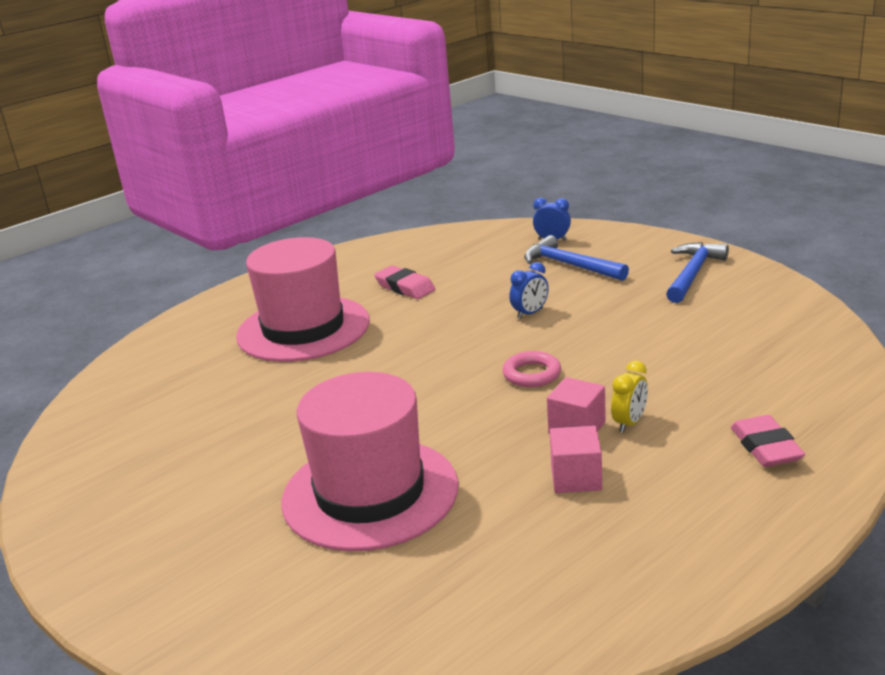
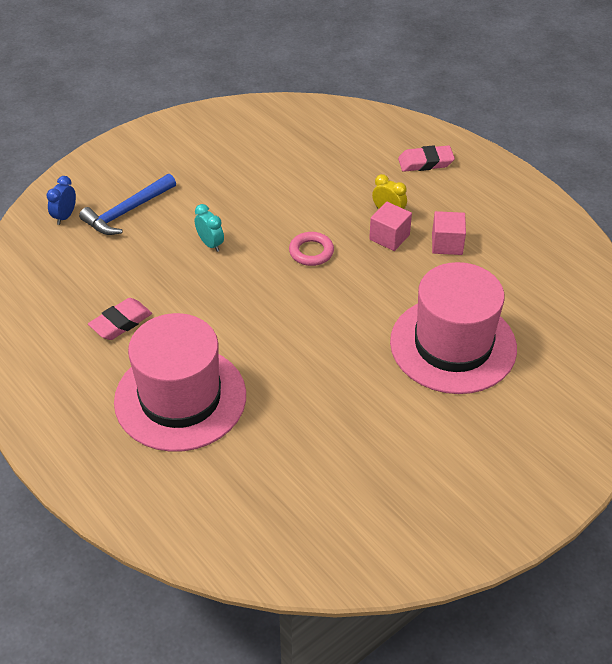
camera: 90 degrees left, 20 degrees up
blue clock [509,262,549,319] -> turquoise clock [195,204,224,252]
blue hammer [666,242,729,303] -> none

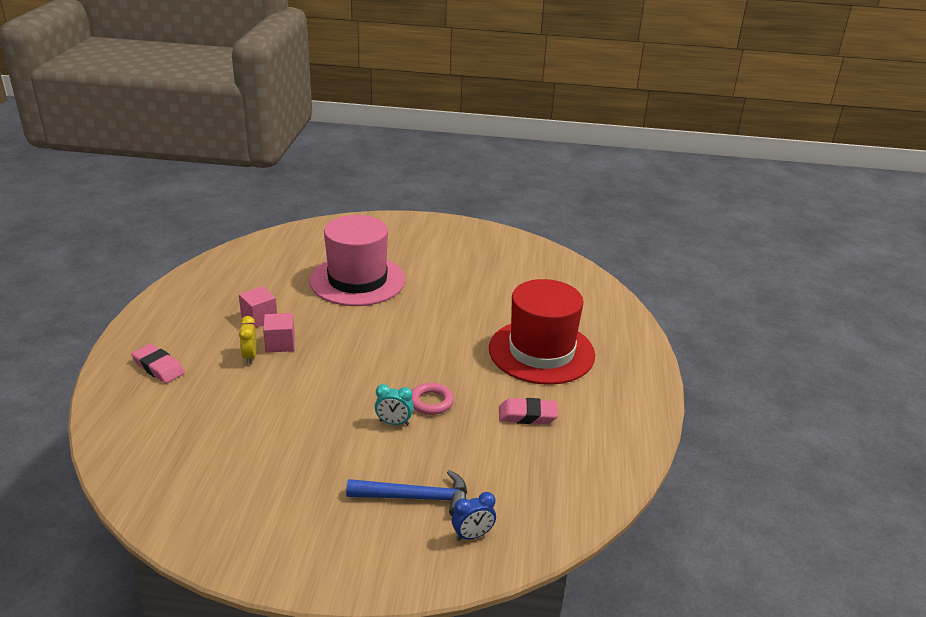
camera: 135 degrees left, 15 degrees down
pink hat [114,313,246,452] -> red hat [489,279,595,385]
turquoise clock [195,204,224,252] -> turquoise clock turned 90 degrees counterclockwise [375,384,414,425]
pink ring [289,232,334,266] -> pink ring moved to [411,383,454,415]

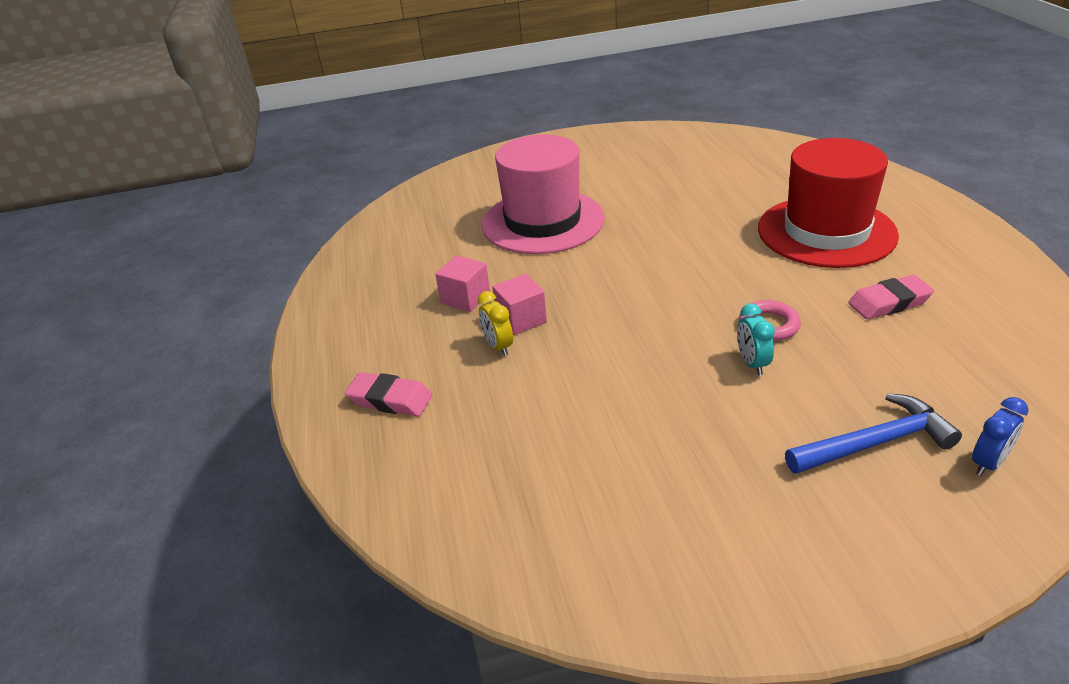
camera: 15 degrees left, 5 degrees up
turquoise clock [375,384,414,425] -> turquoise clock turned 90 degrees clockwise [737,304,775,375]

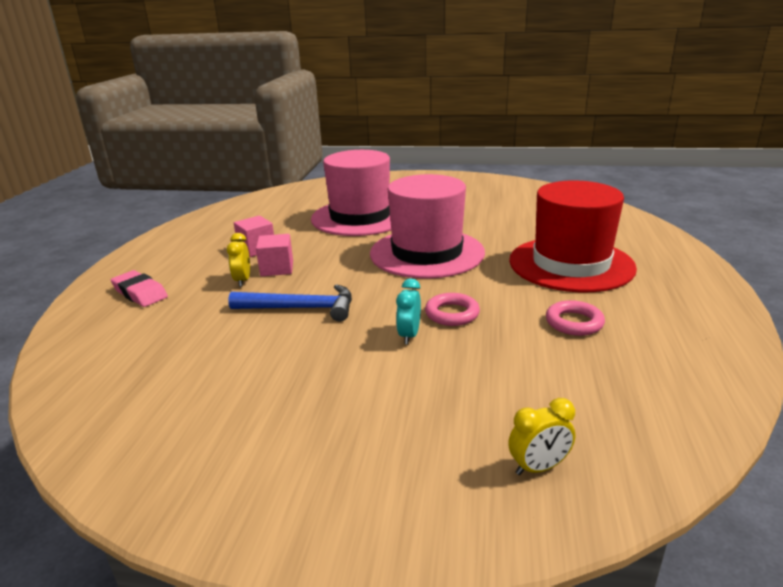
camera: 20 degrees right, 10 degrees down
blue hammer [785,393,962,474] -> blue hammer moved to [228,284,352,322]
pink eraser [848,275,934,319] -> pink ring [546,300,605,336]
blue clock [972,397,1028,476] -> yellow clock [508,398,575,475]
none -> pink hat [370,174,485,279]

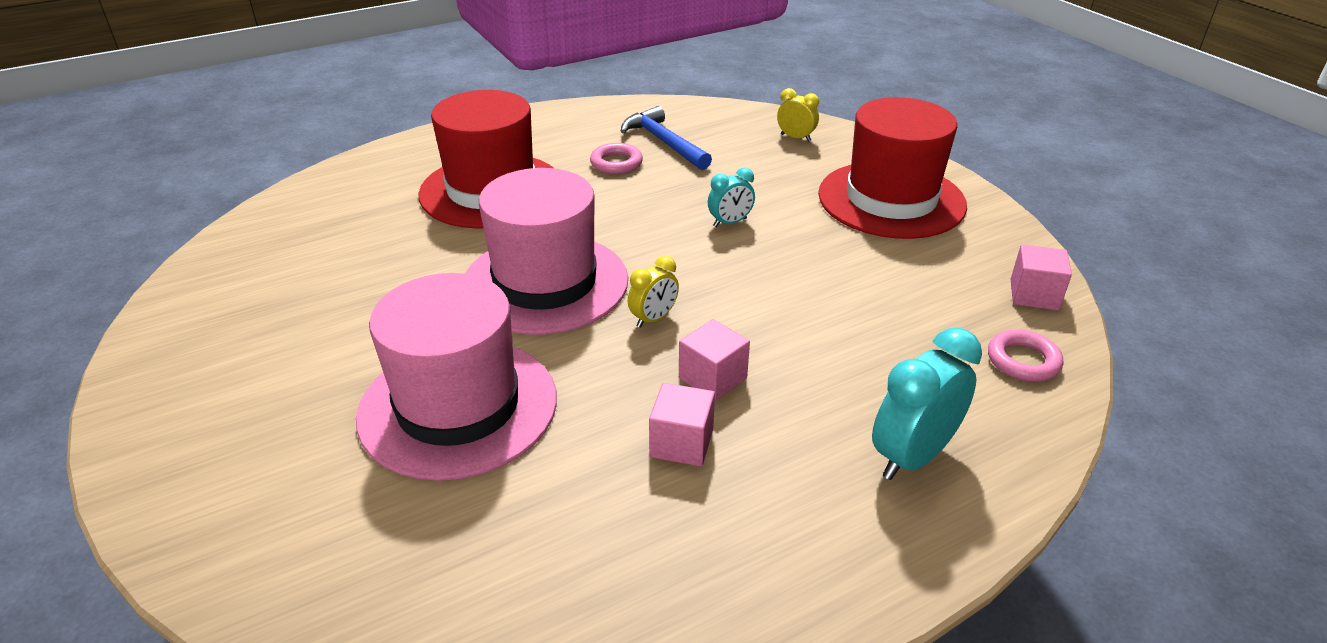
camera: 130 degrees left, 10 degrees up
pink eraser [111,270,168,307] -> turquoise clock [872,328,982,480]
yellow clock [227,233,250,287] -> yellow clock moved to [628,256,679,328]
blue hammer [228,284,352,322] -> blue hammer moved to [621,106,712,170]
pink ring [425,293,480,326] -> pink ring moved to [988,329,1063,382]
none -> red hat [818,97,967,239]
none -> pink cube [1011,244,1072,311]

